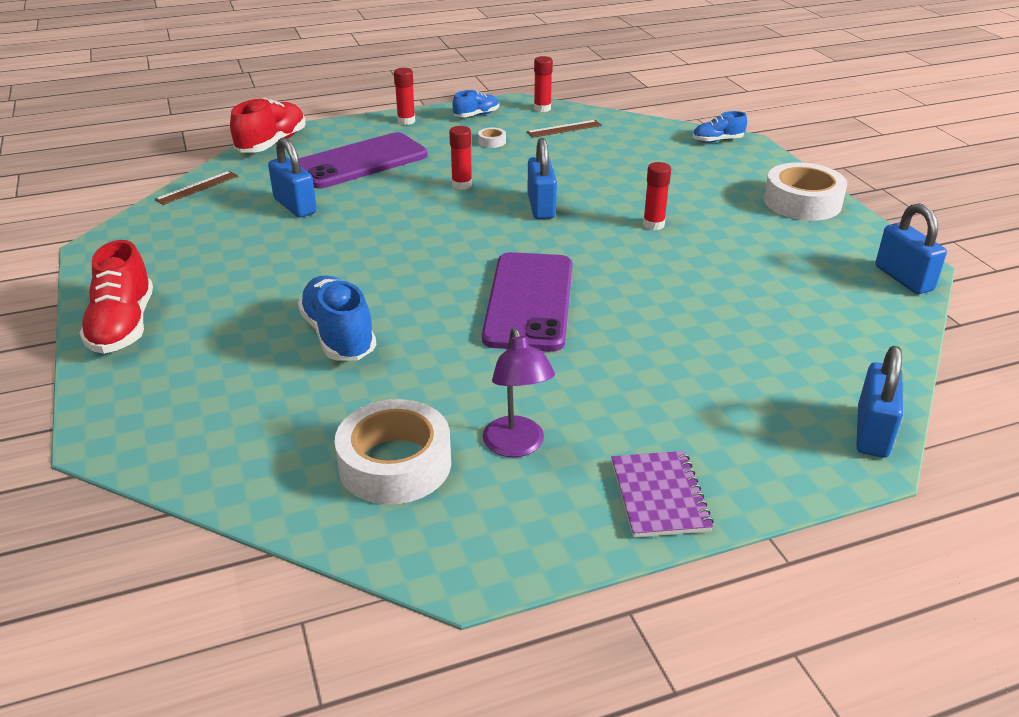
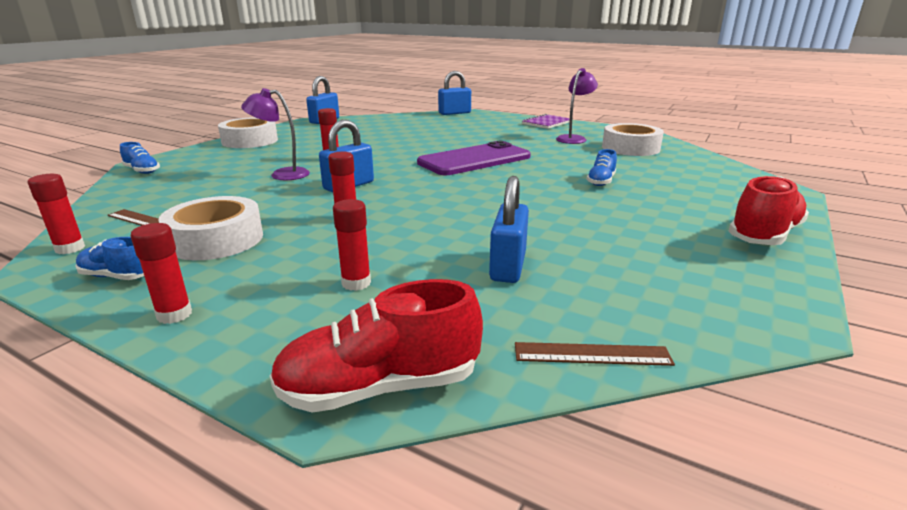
camera: 130 degrees left, 10 degrees down
blue shoe [298,275,376,361] -> blue shoe [587,149,617,186], size x0.57
purple phone [299,132,428,188] -> red glue stick [333,199,371,291]
white tape [478,128,506,148] -> white tape [158,196,263,260], size x2.42
none -> purple lamp [241,88,310,180]

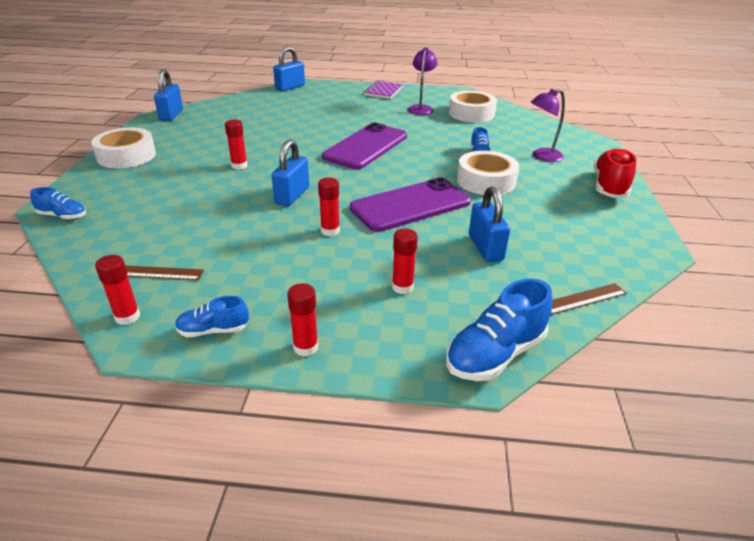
camera: 25 degrees left, 10 degrees up
white tape [158,196,263,260] -> white tape moved to [457,151,519,195]
purple lamp [241,88,310,180] -> purple lamp moved to [531,89,565,162]
red shoe [270,279,483,413] -> blue shoe [446,278,552,381]
none -> purple phone [350,177,471,232]

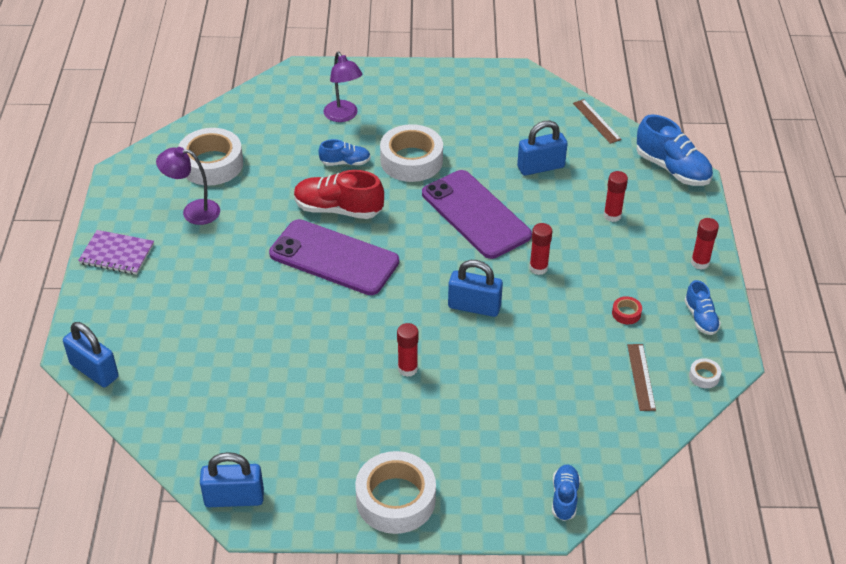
camera: 95 degrees left, 10 degrees up
red glue stick [95,255,140,325] -> white tape [689,358,721,388]
red shoe [593,148,636,198] -> red shoe moved to [294,170,384,219]
none -> red tape [612,296,642,324]

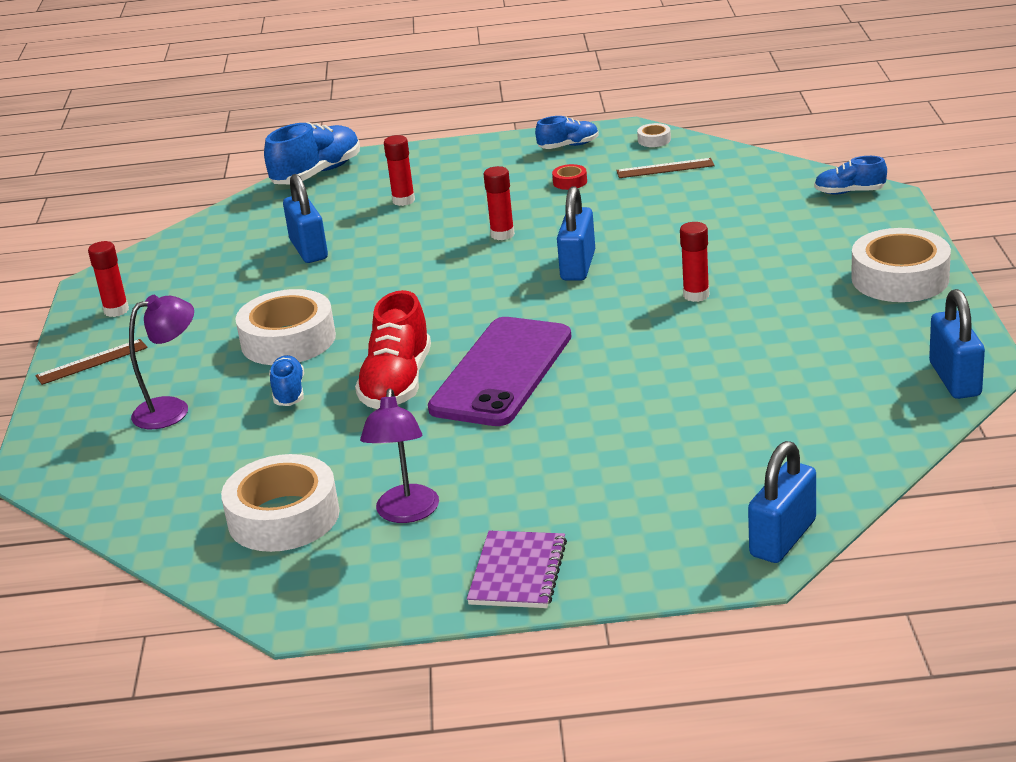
camera: 90 degrees left, 15 degrees down
purple phone [422,170,532,259] -> none
brown ruler [573,99,622,144] -> brown ruler moved to [35,339,148,385]
red glue stick [691,218,719,270] -> red glue stick moved to [88,241,129,317]

